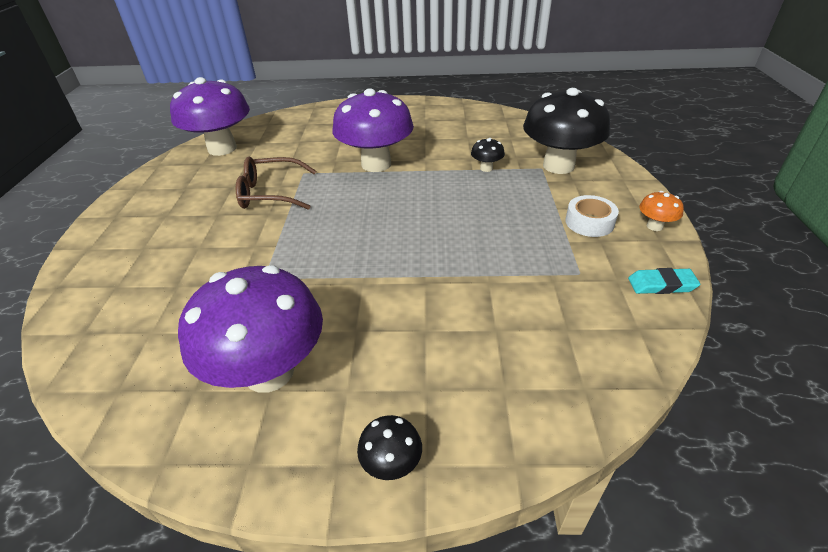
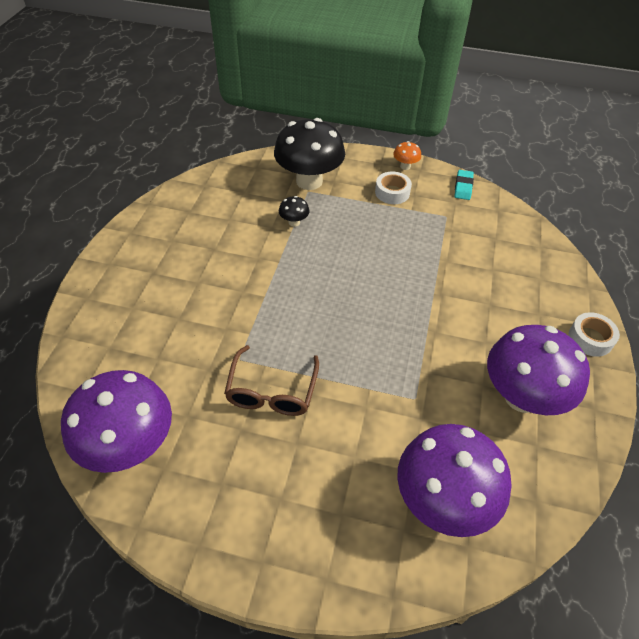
camera: 80 degrees left, 10 degrees up
purple mushroom [332,88,414,172] -> purple mushroom moved to [397,424,512,537]
black mushroom [357,415,422,480] -> white tape [569,312,620,357]

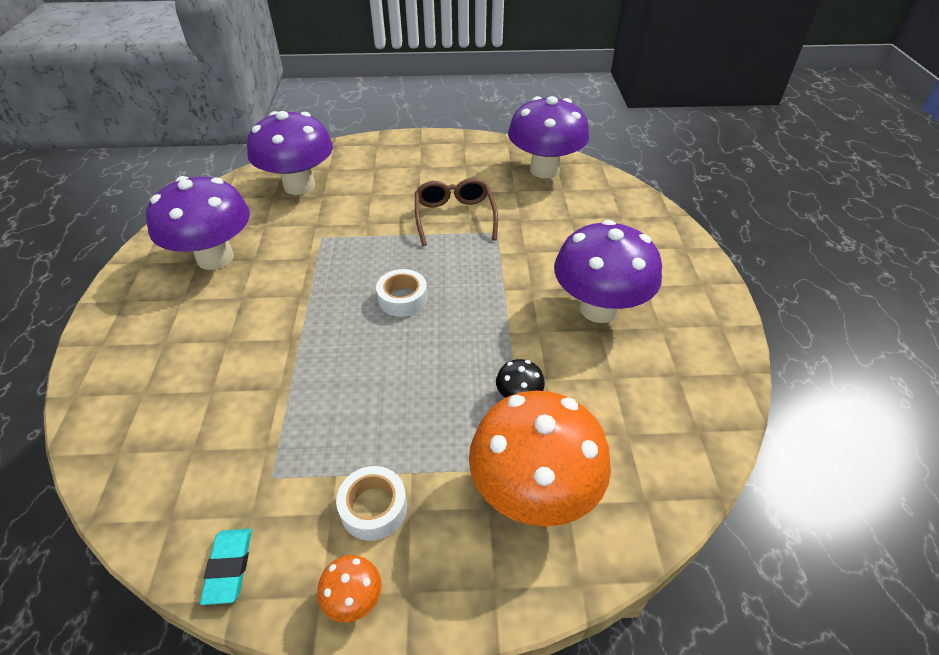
camera: 165 degrees right, 5 degrees down
black mushroom [274,118,345,190] -> orange mushroom [469,390,611,527]
white tape [569,312,620,357] -> white tape moved to [376,269,428,317]
none -> purple mushroom [554,220,662,323]

